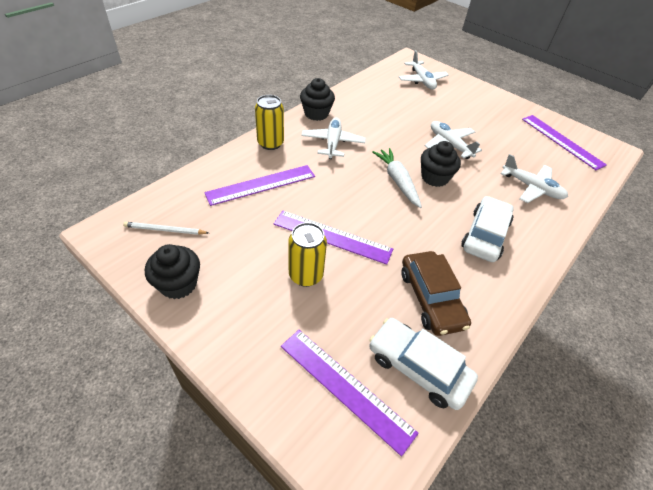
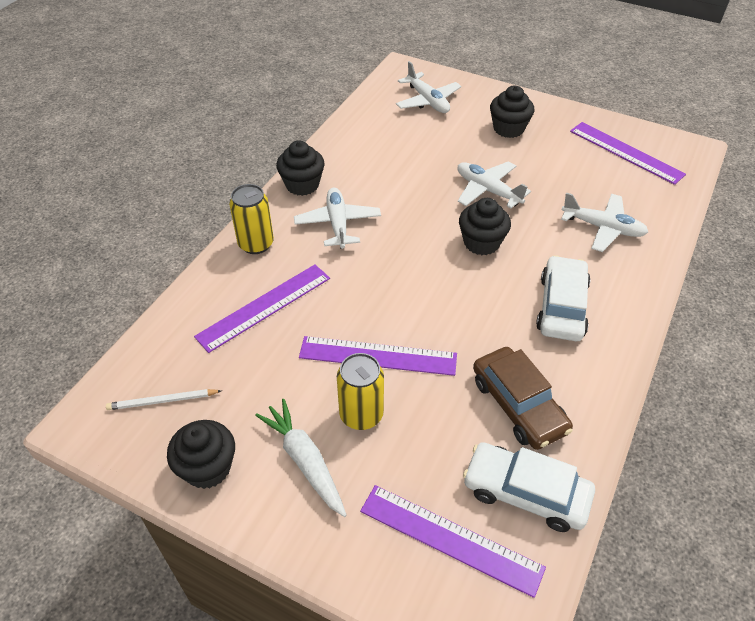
camera: 10 degrees left, 0 degrees up
white carrot [372,148,422,208] -> white carrot moved to [255,399,347,517]
none -> black cupcake [490,86,534,138]

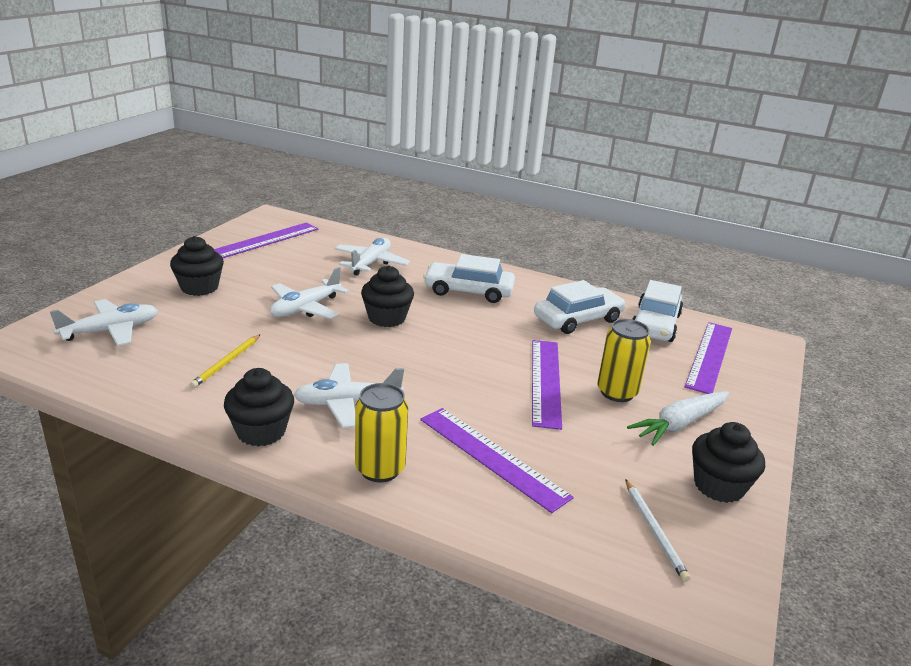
camera: 95 degrees left, 20 degrees down
brown car [473,347,573,450] -> white car [534,280,626,334]
none -> yellow pencil [190,334,261,388]

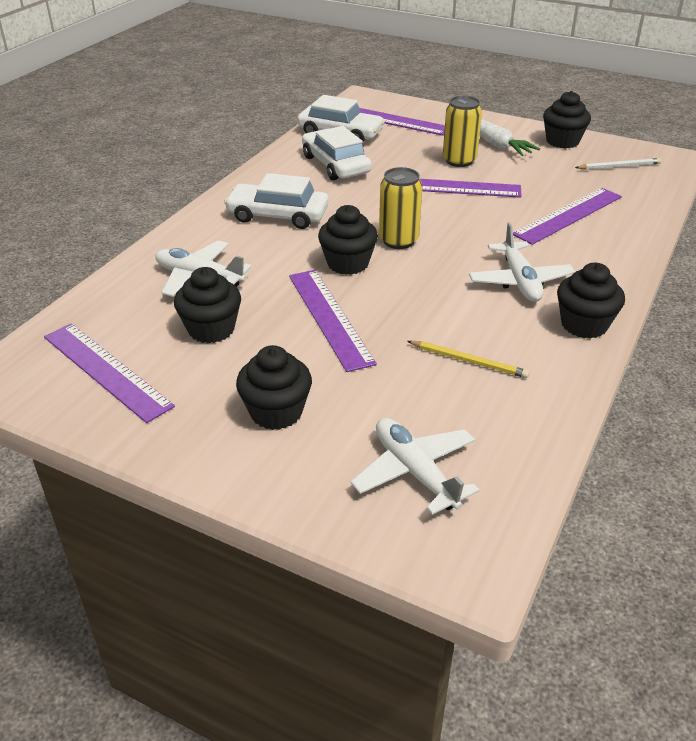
camera: 85 degrees left, 10 degrees up
white plane [270,267,349,319] -> purple ruler [289,270,377,372]
yellow can [355,383,408,482] -> yellow can moved to [379,167,422,249]
white car [423,254,515,303] -> white car turned 90 degrees clockwise [224,173,329,229]
none -> black cupcake [174,267,241,343]

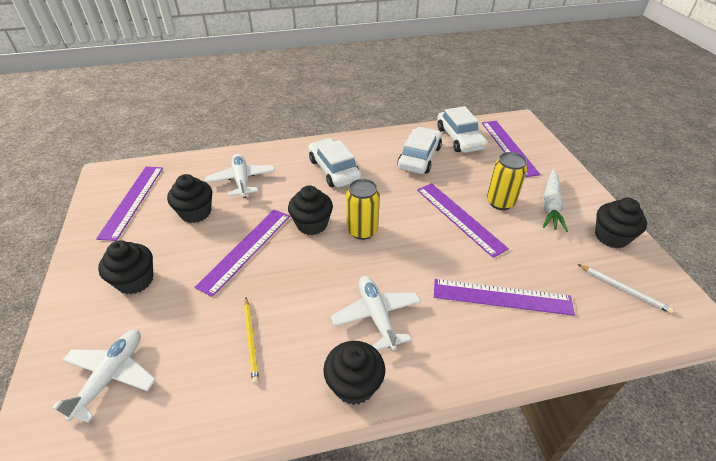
camera: 50 degrees right, 5 degrees up
white plane [469,223,575,302] -> white plane turned 120 degrees clockwise [331,276,421,351]

